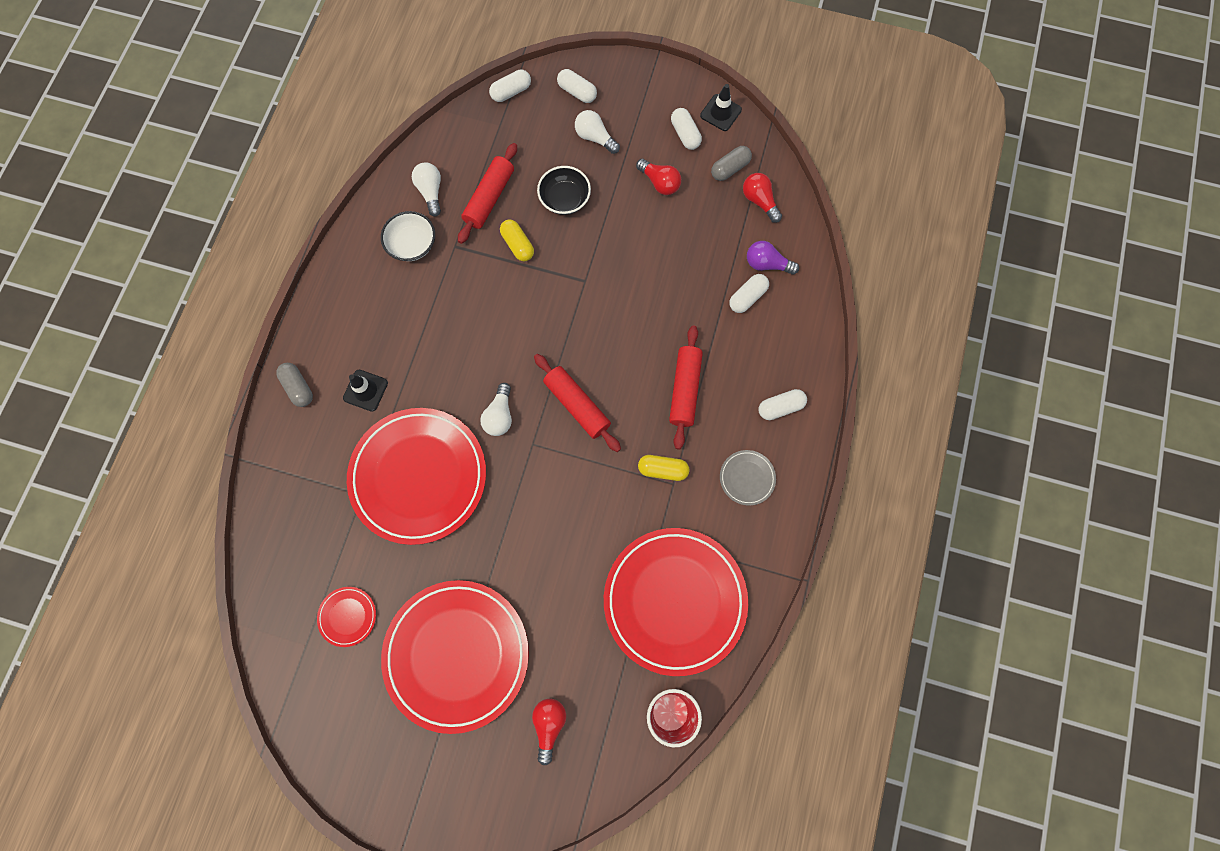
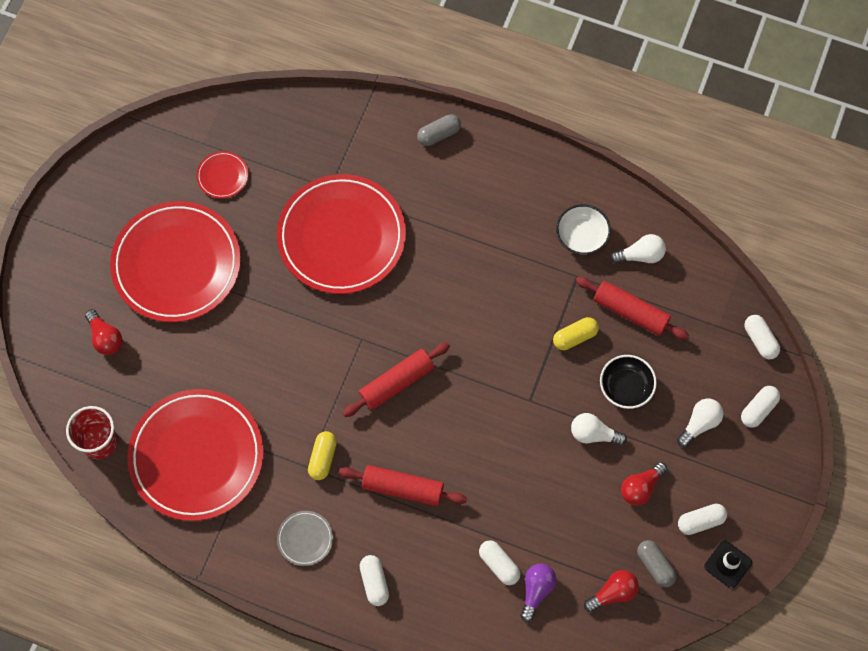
camera: 95 degrees right, 5 degrees down
black traffic cone [343,370,388,411] -> none
white light bulb [480,383,512,436] -> white light bulb moved to [571,413,627,445]
red light bulb [532,699,566,765] -> red light bulb turned 45 degrees clockwise [85,309,123,355]

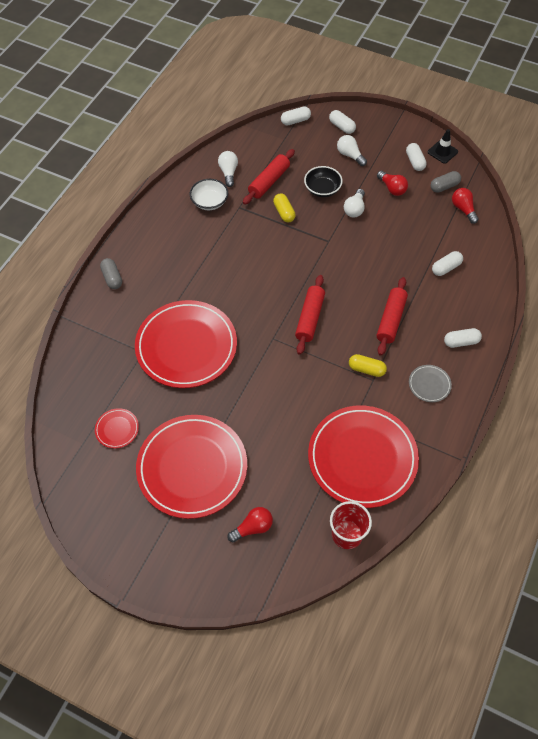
camera: 85 degrees left, 10 degrees down
red rolling pin [343,342,450,417] -> red rolling pin turned 45 degrees clockwise [295,275,325,355]
purple light bulb [520,564,556,622] -> none

